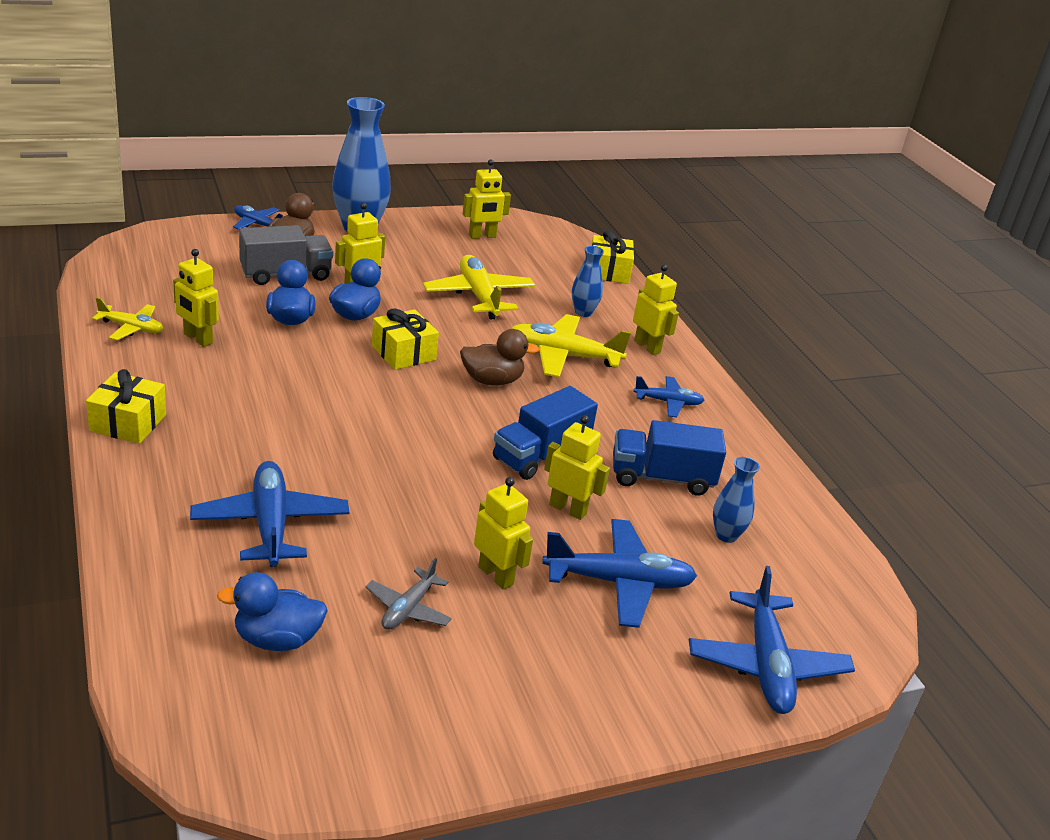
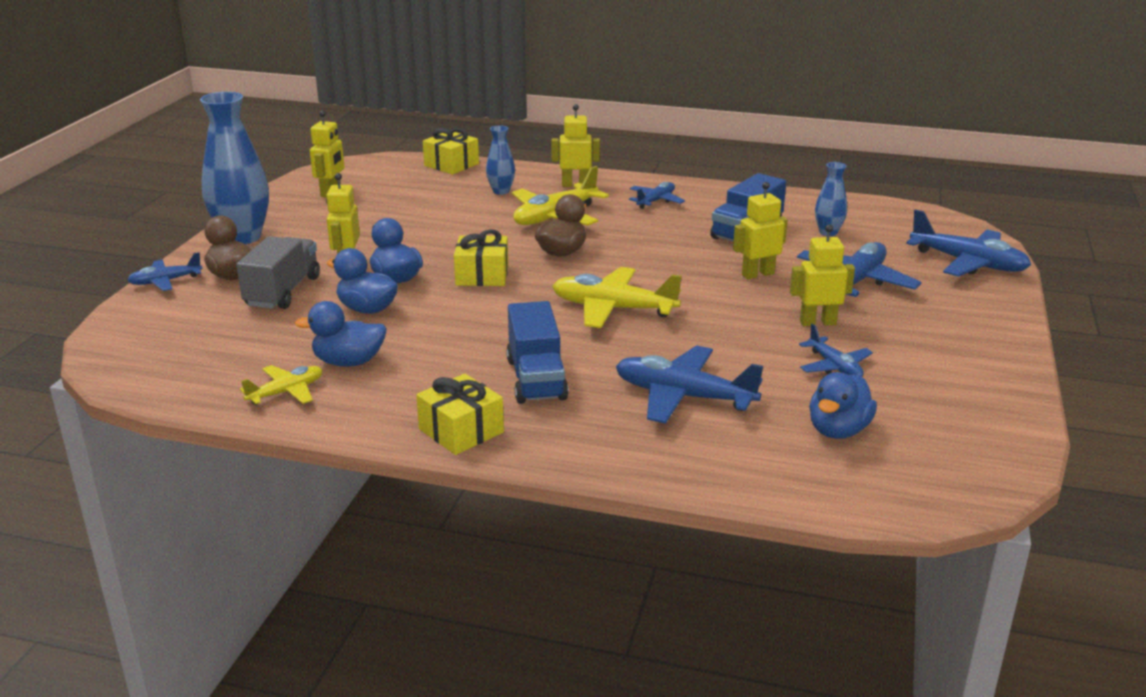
camera: 50 degrees left, 5 degrees down
yellow robot [173,249,219,347] -> blue duck [295,301,387,367]
grey plane [365,558,452,630] -> blue plane [799,324,873,377]
yellow plane [423,255,535,319] -> yellow plane moved to [552,267,682,328]
blue truck [493,386,598,480] -> blue truck moved to [506,301,569,404]

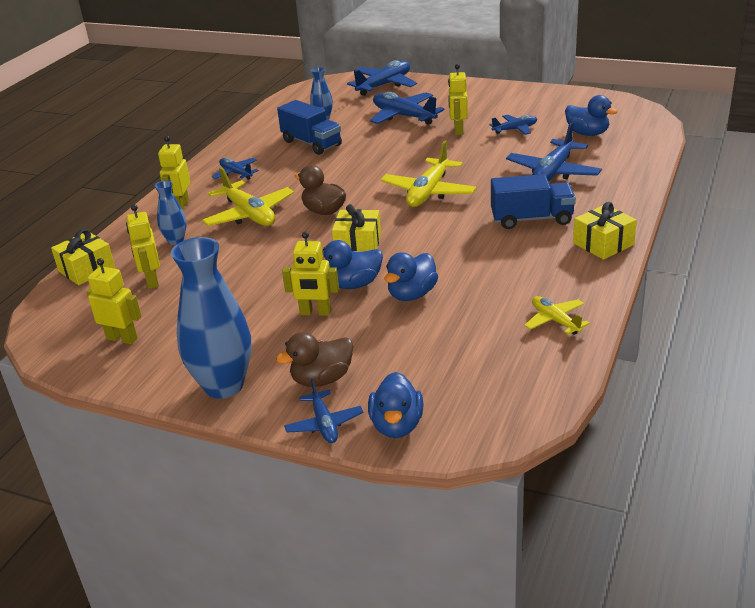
camera: 80 degrees left, 5 degrees up
grey truck [236,236,320,309] -> none
blue duck [295,301,387,367] -> blue duck moved to [368,372,424,438]
yellow robot [733,182,788,279] -> yellow robot moved to [126,204,160,289]

